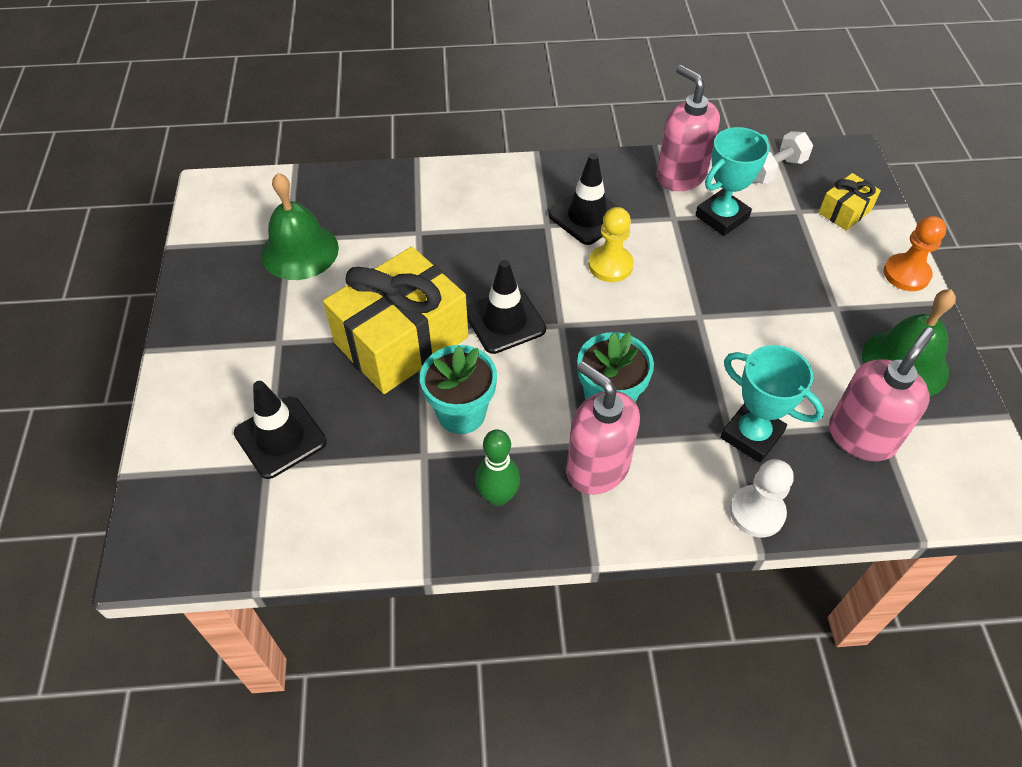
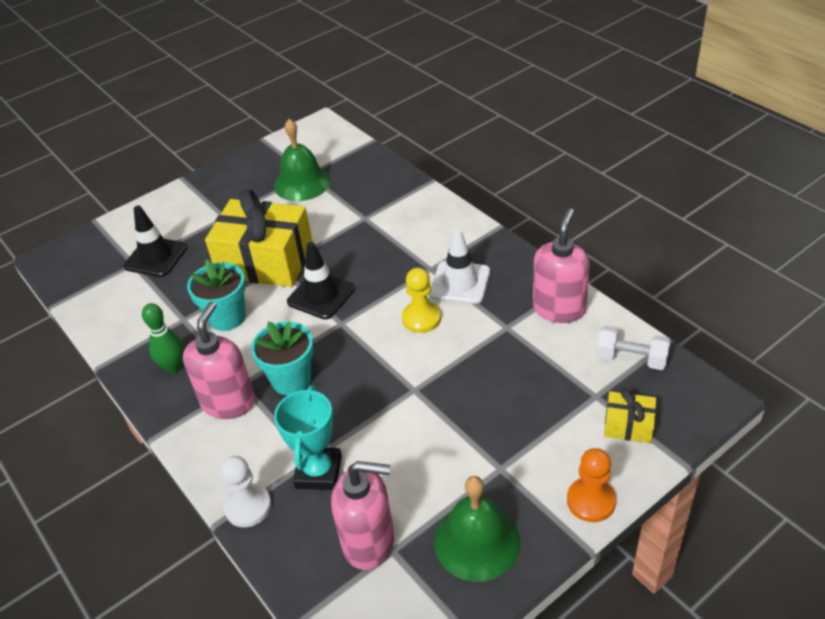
camera: 60 degrees right, 10 degrees down
black traffic cone [548,153,618,245] -> white traffic cone [430,228,490,304]
turquoise trophy [695,127,769,236] -> none

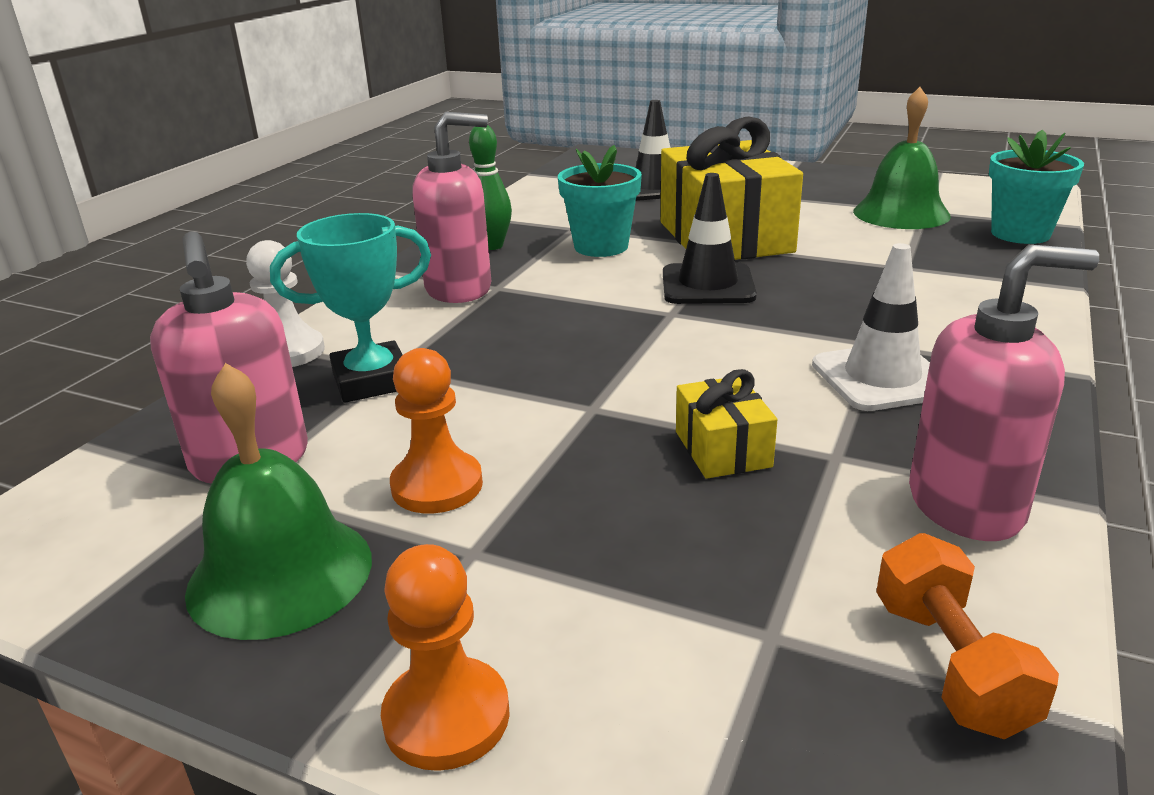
camera: 60 degrees right, 15 degrees down
turquoise flower pot [251,321,314,395] -> turquoise flower pot moved to [989,130,1084,244]
yellow pawn [402,268,441,333] -> none
white dumbbell [596,325,671,370] -> orange dumbbell [876,533,1059,739]
yellow gift [604,388,656,443] -> yellow gift moved to [676,369,777,479]
none -> orange pawn [390,348,483,513]

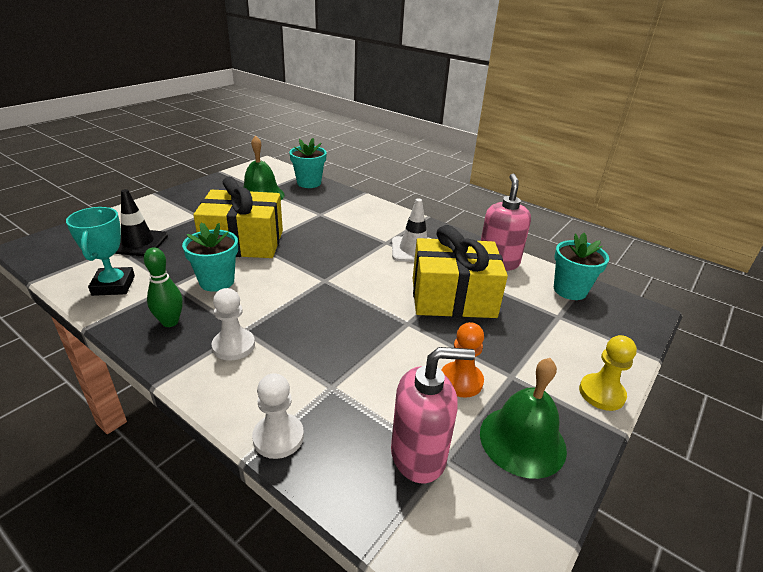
camera: 80 degrees left, 5 degrees up
turquoise trophy [270,213,431,403] -> turquoise trophy moved to [66,207,135,296]
orange pawn [381,544,510,771] -> yellow pawn [579,335,637,411]
pink soap dispenser [412,112,491,303] -> white pawn [211,288,255,361]
black traffic cone [663,173,757,304] -> none
yellow gift [676,369,777,479] -> yellow gift [413,225,508,318], size x2.20
orange dumbbell [876,533,1059,739] -> turquoise flower pot [554,233,609,300]

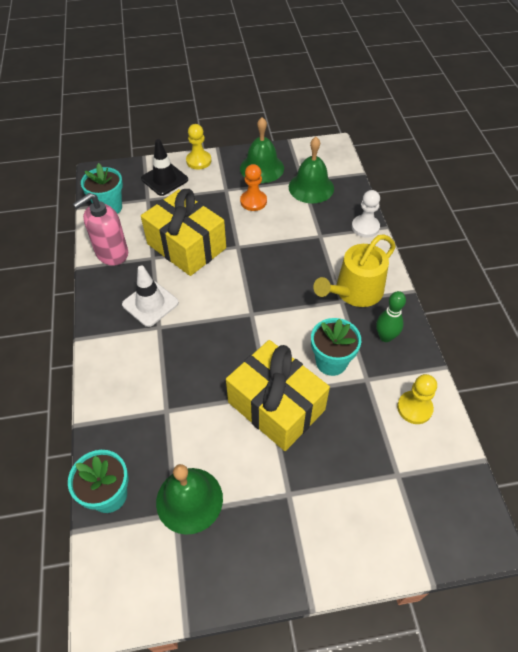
camera: 135 degrees left, 20 degrees up
turquoise trophy [66,207,135,296] -> yellow pawn [397,374,437,424]
black traffic cone [115,189,168,256] -> black traffic cone moved to [141,139,188,196]
white pawn [211,288,255,361] -> yellow watering can [313,234,396,307]
pink soap dispenser [391,347,475,483] -> green bell [289,137,334,203]

